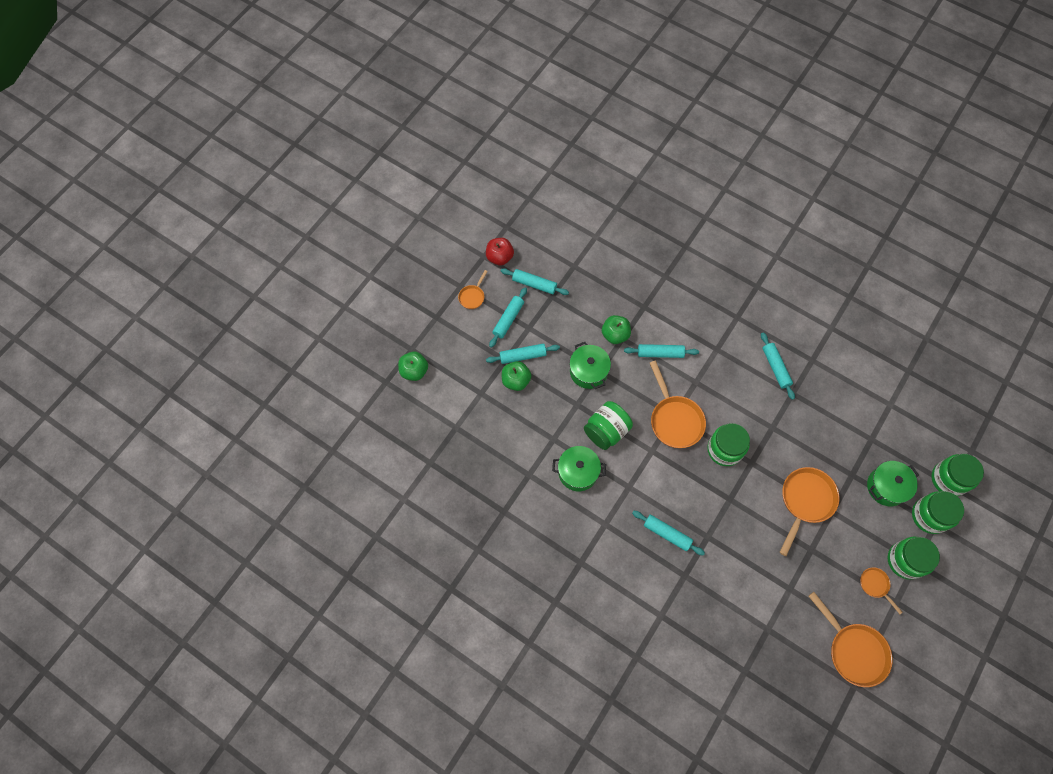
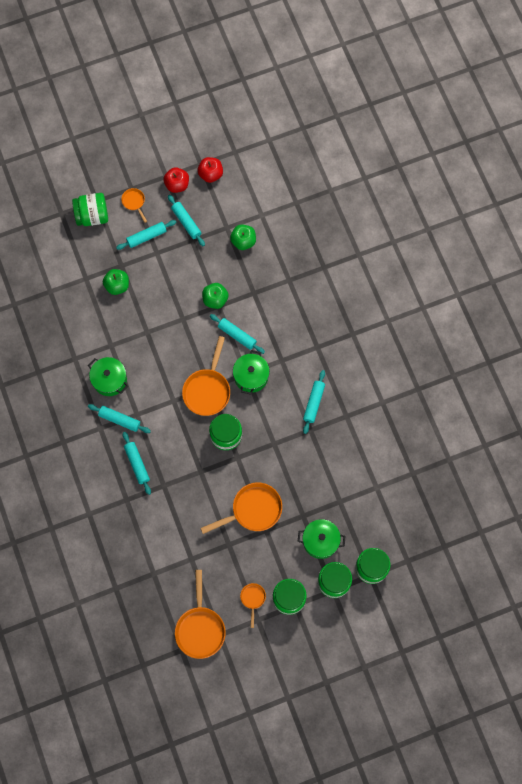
camera: 35 degrees right, 5 degrees up
green apple [398,352,428,381] -> green apple moved to [230,225,256,250]
orange pan [458,270,488,309] -> orange pan turned 90 degrees clockwise [121,188,147,223]
turquoise rolling pin [486,344,560,364] -> turquoise rolling pin moved to [88,404,151,433]
green pot [569,342,611,389] -> green pot moved to [233,350,270,395]
green jar [584,401,633,450] -> green jar moved to [72,193,108,226]
none -> red apple [197,157,223,183]

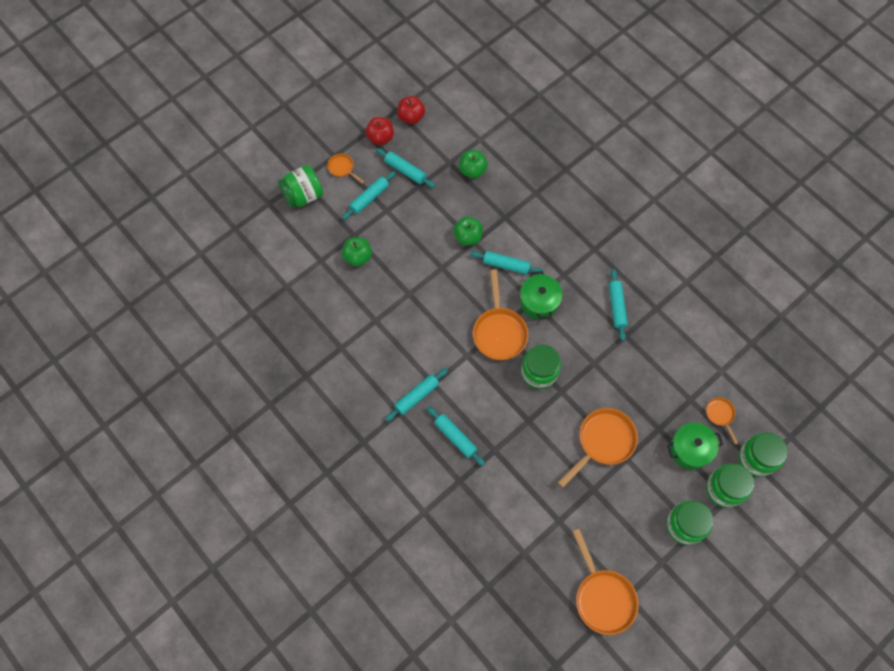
camera: 20 degrees left, 5 degrees down
green pot [88,357,128,396] -> none
turquoise rolling pin [88,404,151,433] -> turquoise rolling pin turned 45 degrees counterclockwise [385,368,448,421]
orange pan [240,583,266,628] -> orange pan moved to [706,398,739,445]

